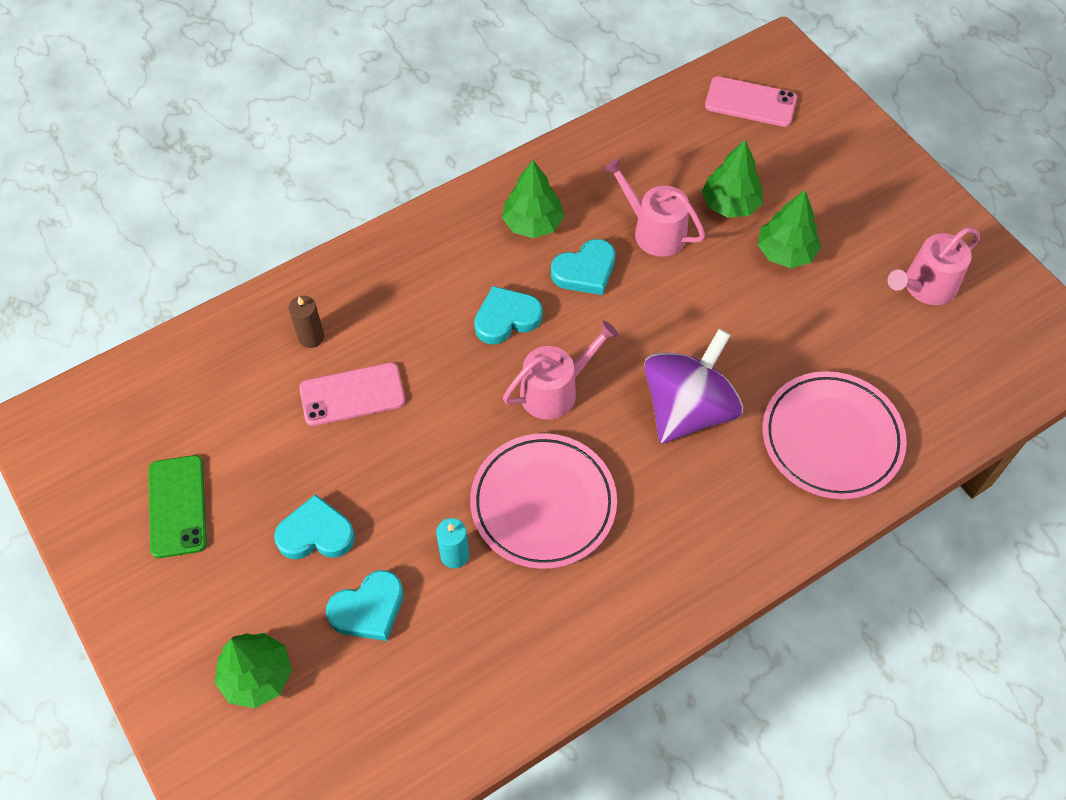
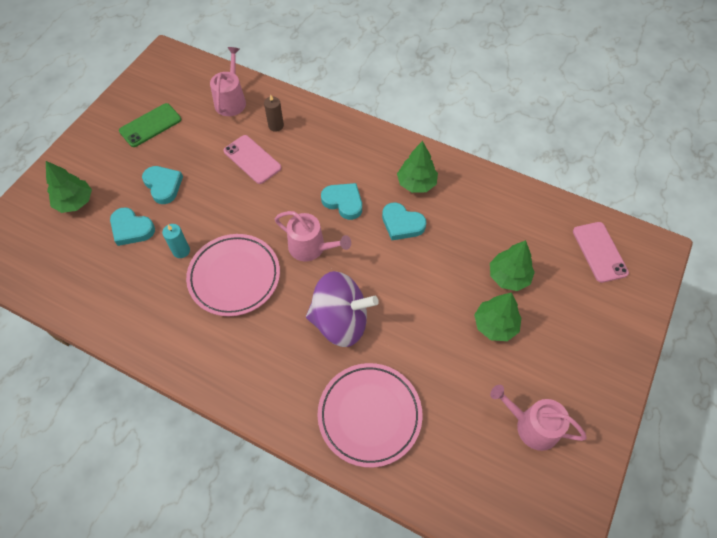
camera: 60 degrees right, 0 degrees up
pink watering can [603,158,705,257] -> pink watering can moved to [210,47,246,116]

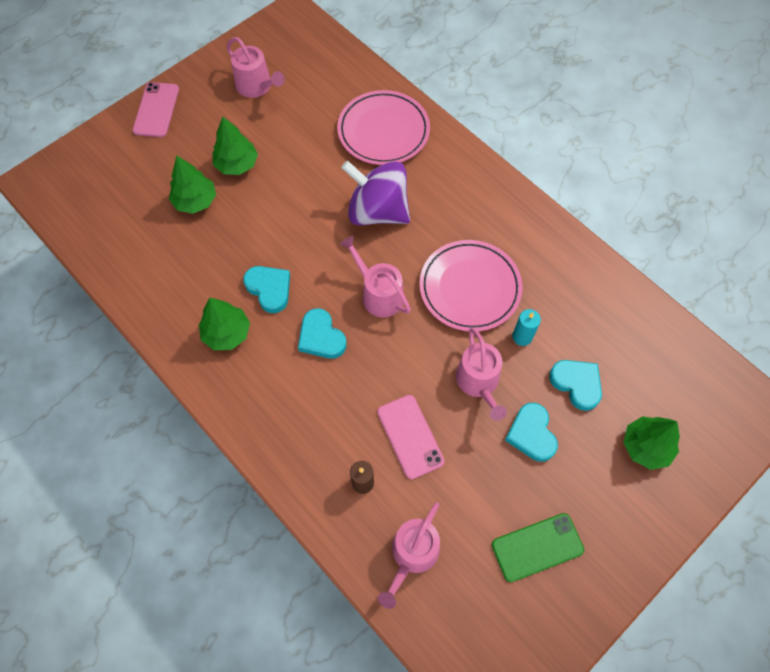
camera: 160 degrees left, 5 degrees up
pink phone [573,222,629,283] -> pink phone moved to [133,82,179,137]
none -> pink watering can [456,328,507,421]

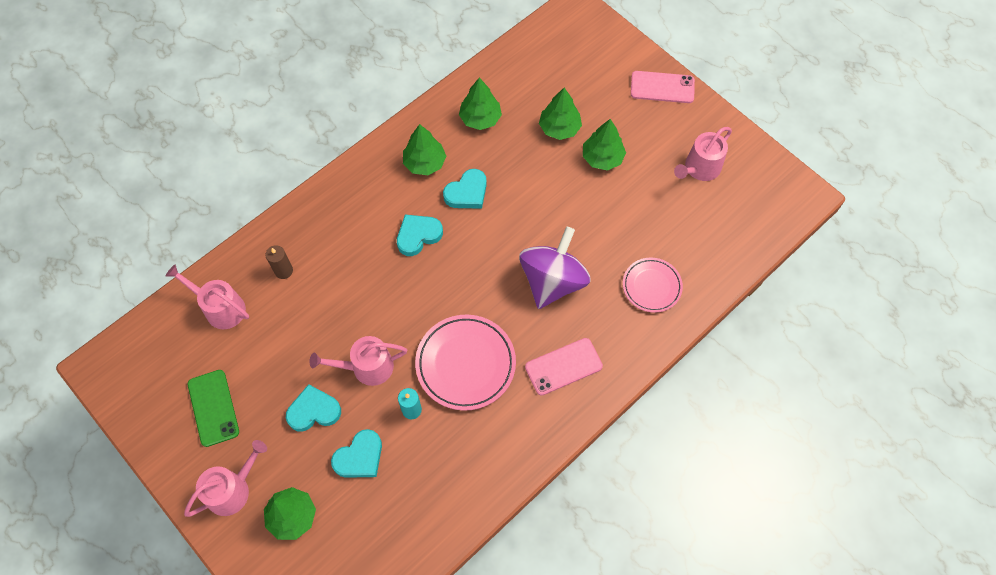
camera: 90 degrees right, 0 degrees up
pink plate [337,90,430,165] -> pink plate [623,258,683,313], size x0.62
pink watering can [340,236,411,318] -> pink watering can moved to [184,440,267,517]
pink phone [377,395,445,479] -> pink phone moved to [525,338,603,395]
none -> green tree [459,78,502,130]

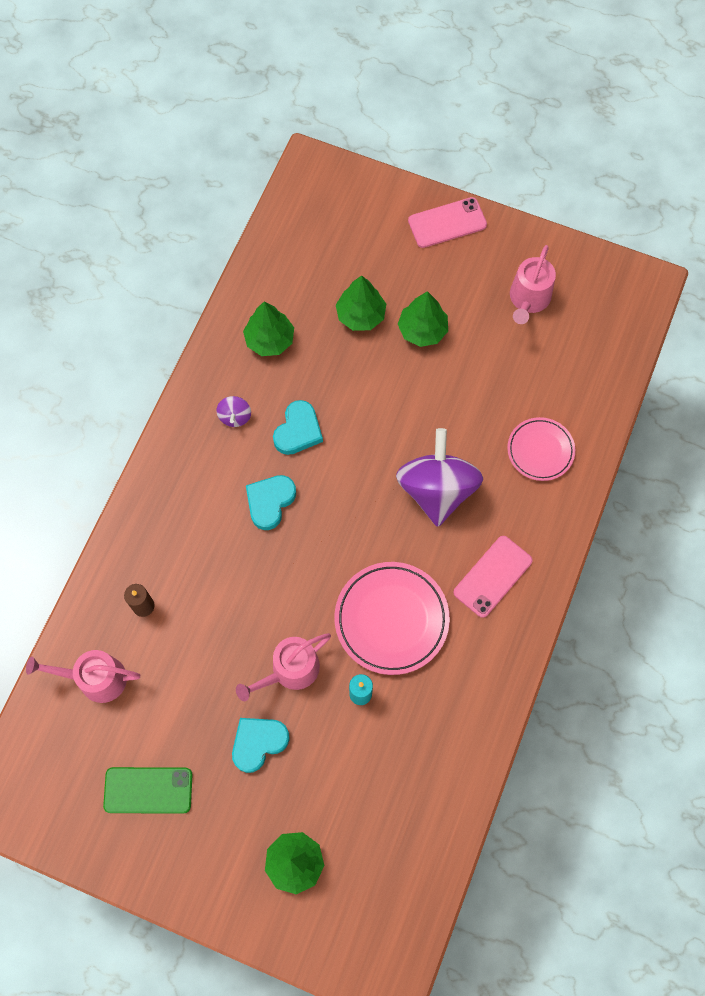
camera: 25 degrees left, 5 degrees up
pink watering can [184,440,267,517] -> none
green phone [188,370,239,447] -> green phone turned 45 degrees counterclockwise [103,767,192,814]
turquoise heart [331,429,382,478] -> none
green tree [403,124,446,175] -> purple spinning top [216,396,251,427]

